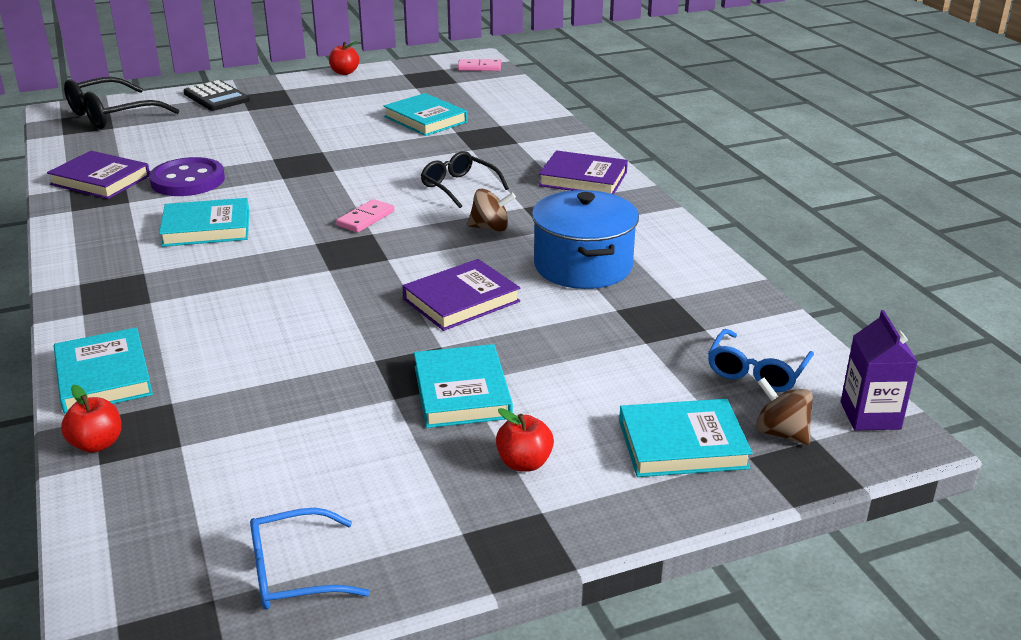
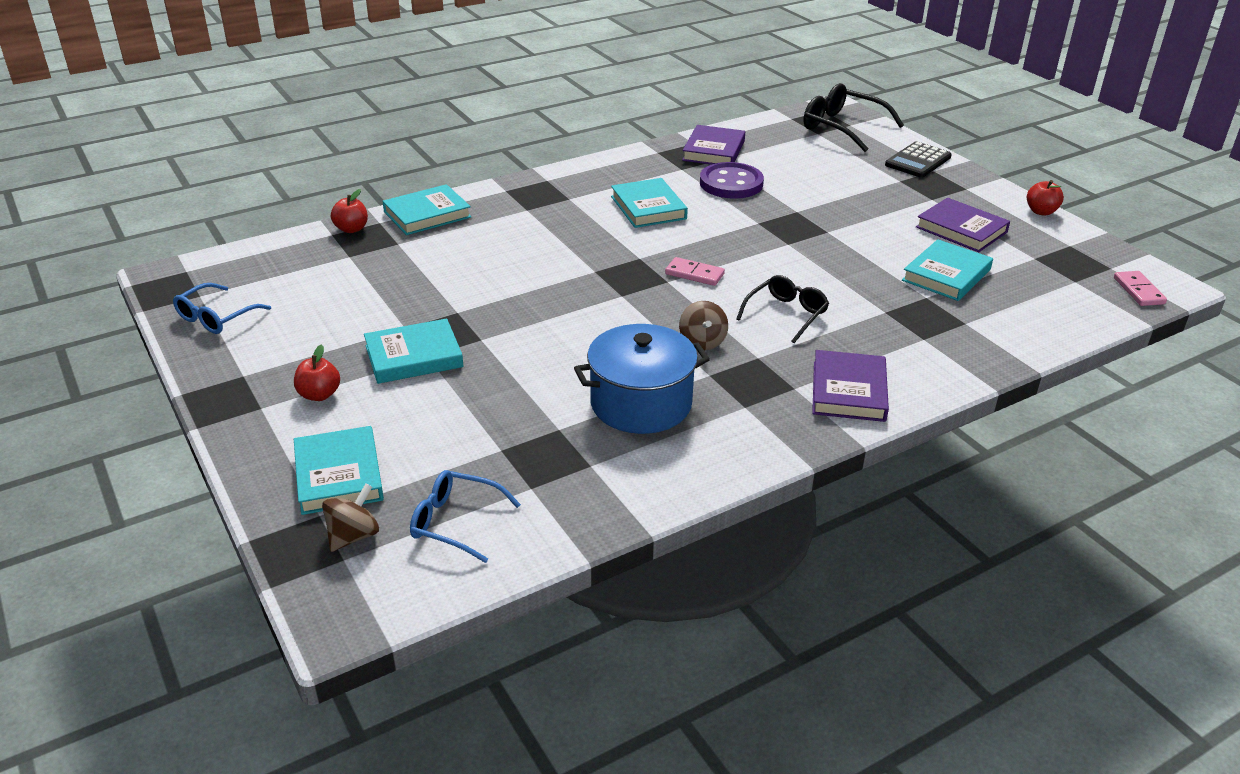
camera: 80 degrees right, 5 degrees up
blue glasses [250,508,370,610] -> blue glasses turned 120 degrees counterclockwise [173,283,271,334]
purple book [402,259,520,331] -> purple book moved to [916,198,1010,252]
purple carton [841,310,917,430] -> none

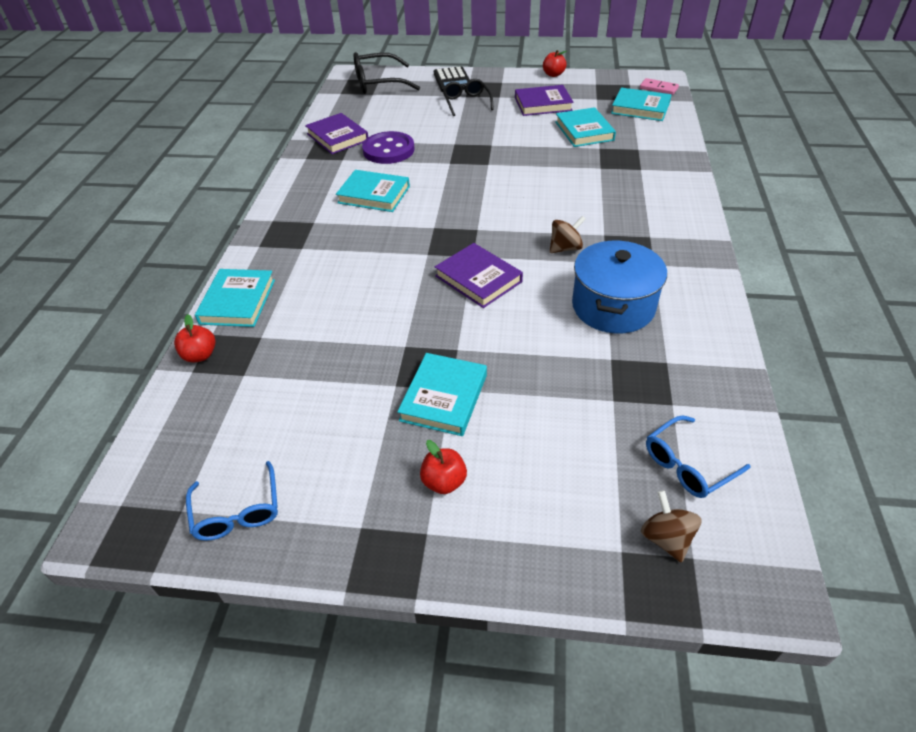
camera: 50 degrees left, 10 degrees up
turquoise book [294,426,384,515] -> turquoise book moved to [611,88,672,121]
pink domino [665,257,725,286] -> none
brown spinning top [679,301,728,350] -> brown spinning top turned 60 degrees counterclockwise [550,216,586,253]
black glasses [736,275,829,343] -> black glasses moved to [443,79,494,116]
purple book [812,350,889,422] -> purple book moved to [435,243,523,308]

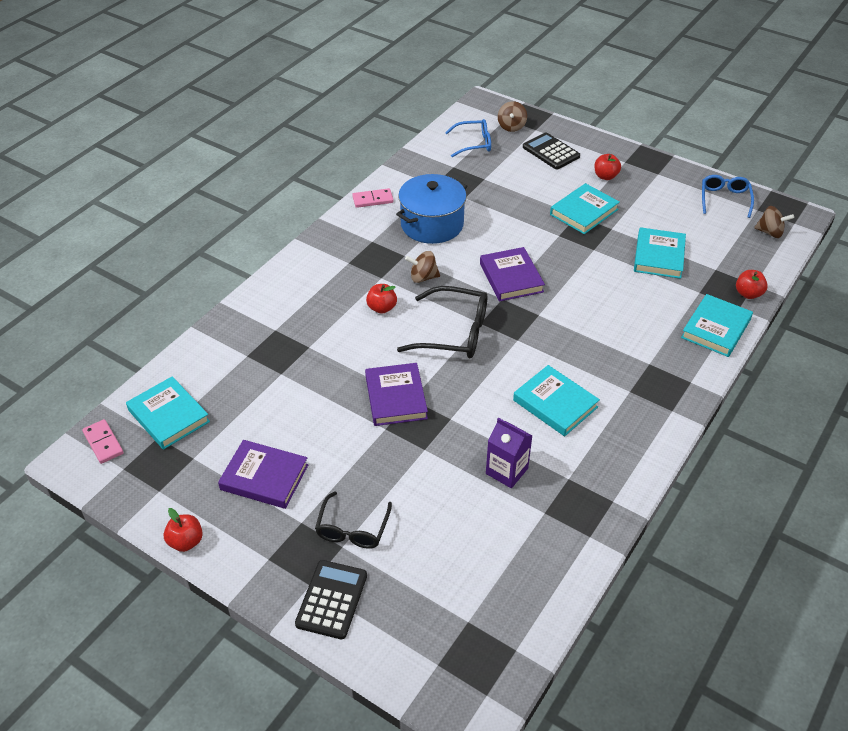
camera: 155 degrees left, 0 degrees up
purple book [305,113,368,154] -> purple book moved to [365,363,428,426]
black glasses [354,52,420,94] -> black glasses moved to [397,286,487,358]
purple button [362,131,415,164] -> purple carton [486,418,532,488]
turquoise book [555,107,616,147] -> turquoise book moved to [634,227,686,279]
none -> pink domino [352,188,394,208]
none -> red apple [366,284,397,314]
none -> black calculator [523,132,580,169]
none -> brown spinning top [754,206,794,238]

